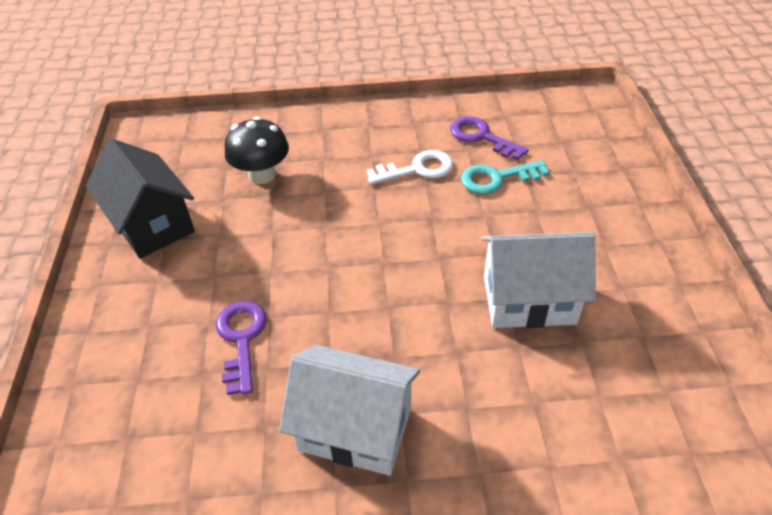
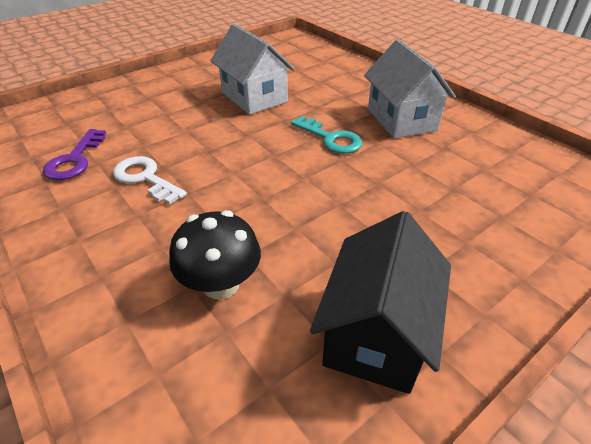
camera: 125 degrees left, 5 degrees down
purple key [216,301,267,395] -> none
turquoise key [461,160,550,194] -> turquoise key moved to [291,116,362,154]

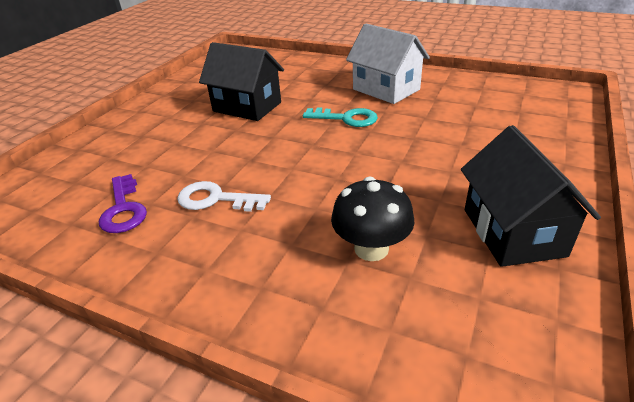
camera: 25 degrees left, 5 degrees down
white house [211,24,295,115] -> black house [199,42,284,121]

